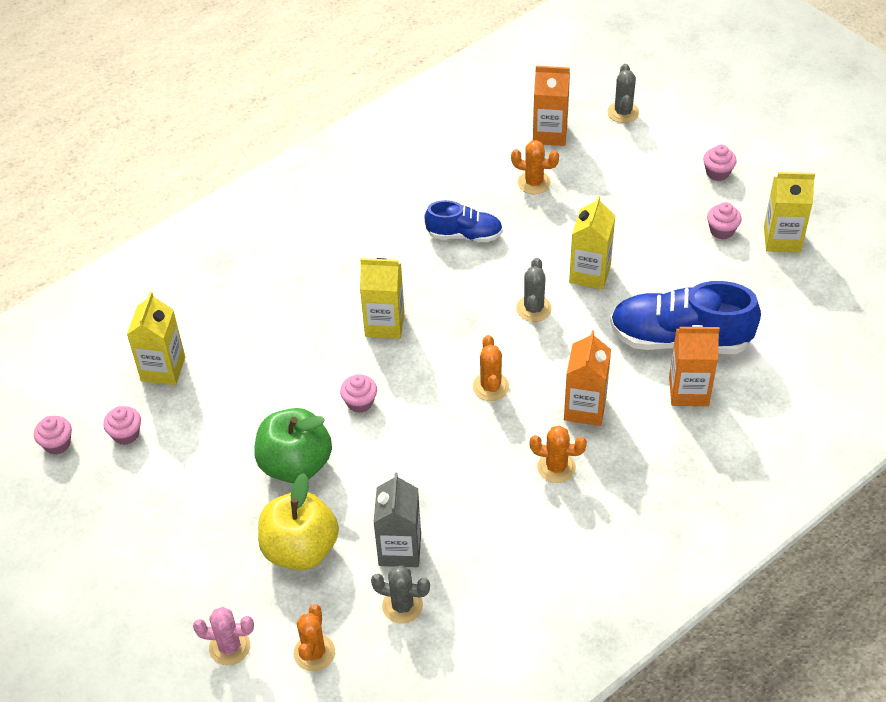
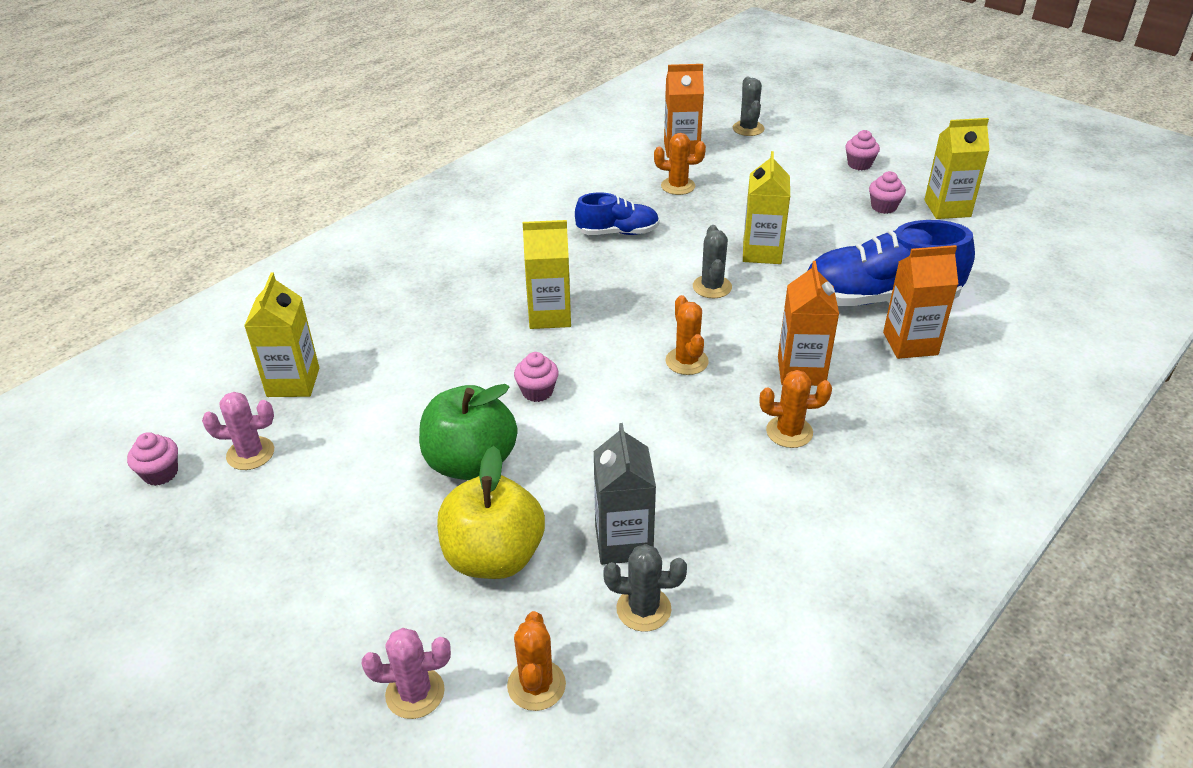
camera: 10 degrees left, 10 degrees down
pink cupcake [103,406,141,445] -> pink cactus [202,392,274,470]

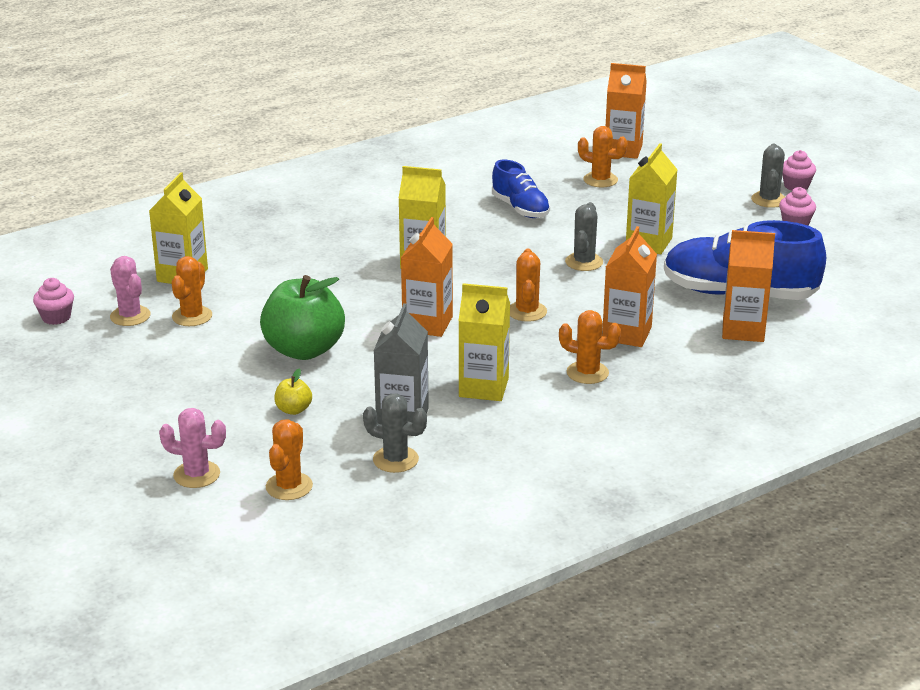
camera: 15 degrees right, 10 degrees down
pink cactus [202,392,274,470] -> pink cactus turned 45 degrees clockwise [110,256,151,326]
yellow apple [437,446,545,579] -> yellow apple [274,368,312,415], size x0.43
pink cupcake [514,352,559,402] -> none
blue shoe [575,192,659,235] -> blue shoe turned 45 degrees clockwise [492,160,550,218]
grey cactus [733,77,765,136] -> grey cactus moved to [751,144,785,208]
yellow carton [924,118,990,219] -> yellow carton moved to [458,283,510,401]
none -> orange cactus [172,256,212,326]
none -> orange carton [401,217,453,337]

